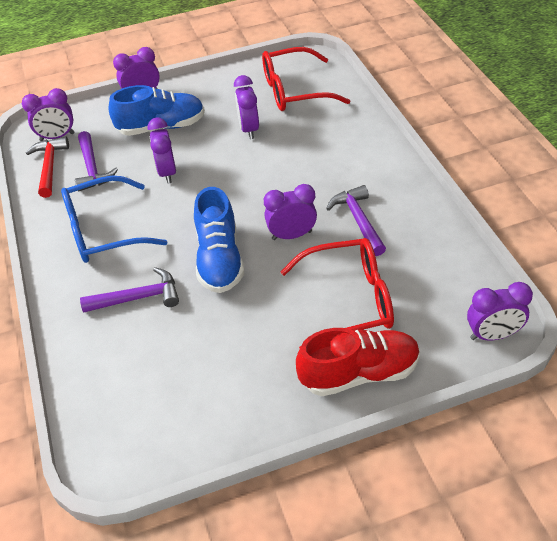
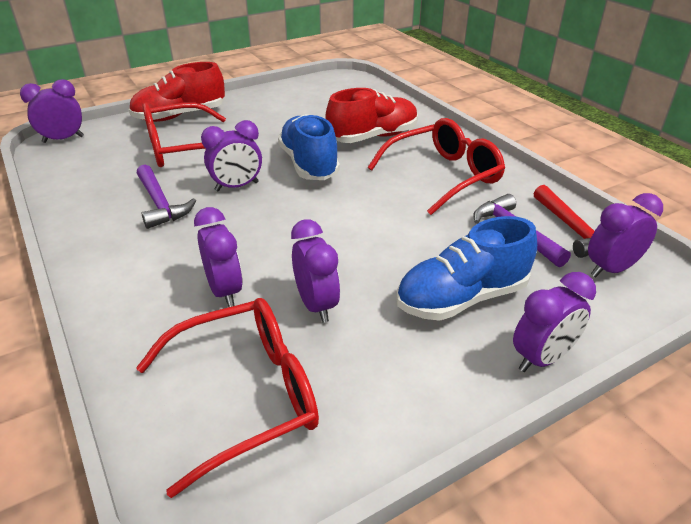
camera: 165 degrees right, 10 degrees down
blue glasses [61,175,167,263] -> red glasses [368,118,505,215]
purple hammer [80,267,179,313] -> red shoe [326,88,418,143]
purple clock [148,118,176,184] -> purple clock moved to [194,207,243,307]

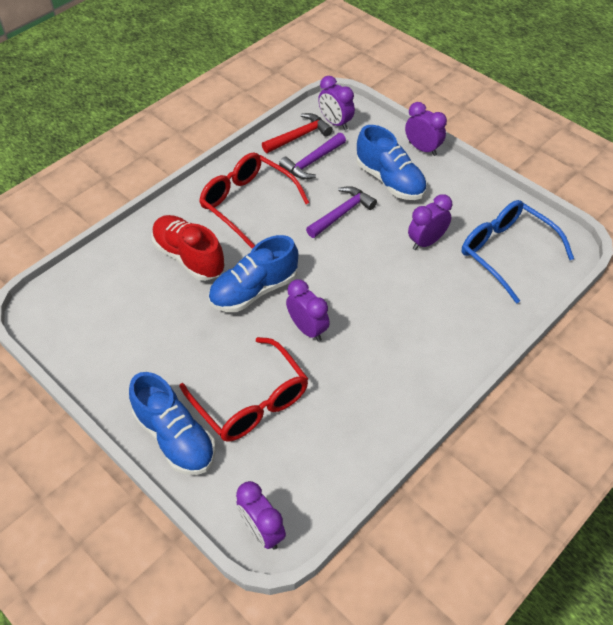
camera: 105 degrees left, 15 degrees up
red shoe [129,62,225,122] -> blue shoe [129,372,216,475]
purple hammer [136,165,196,229] -> purple hammer moved to [306,186,377,238]
red glasses [136,298,319,498] -> blue glasses [462,200,574,304]
purple clock [194,207,243,307] -> none

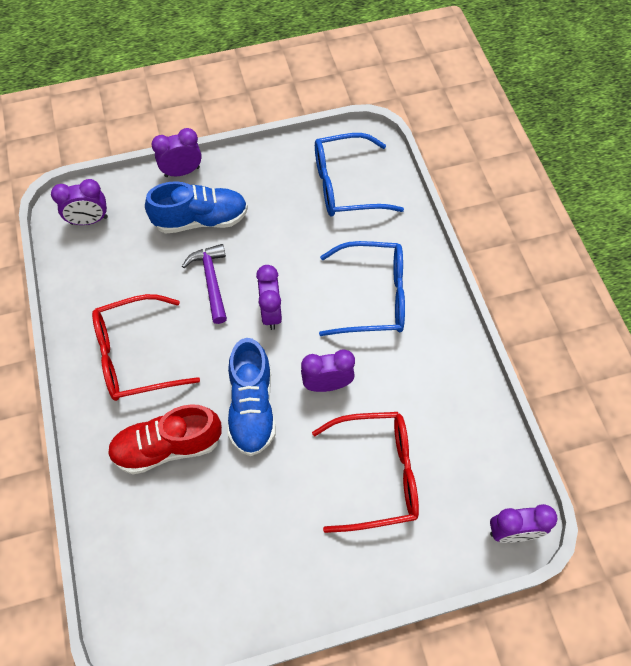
camera: 60 degrees left, 10 degrees up
blue shoe [129,372,216,475] -> none
red hammer [262,113,333,153] -> none
purple hammer [279,133,346,179] -> none
purple clock [408,194,452,250] -> purple clock moved to [256,265,282,330]
none -> blue glasses [319,241,405,336]

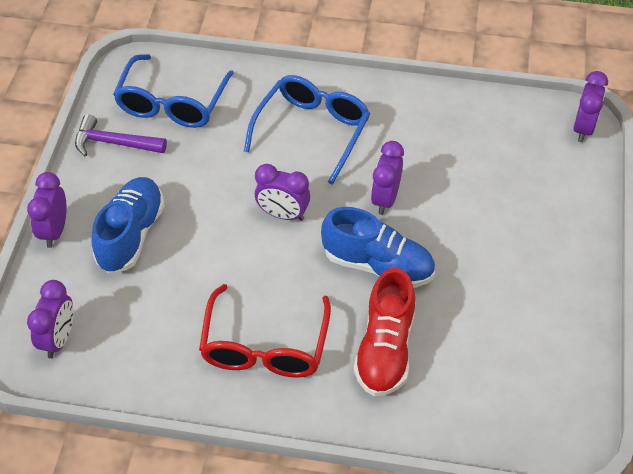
camera: 65 degrees left, 10 degrees down
purple hammer [182,244,227,324] -> purple hammer moved to [75,114,167,156]
red glasses [312,412,419,533] -> none

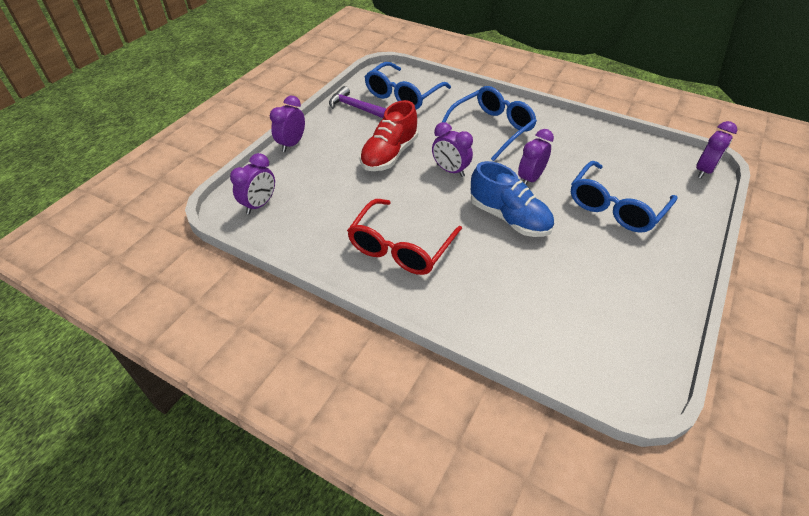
camera: 20 degrees right, 5 degrees down
blue shoe [92,177,165,273] -> none
red shoe [354,268,415,397] -> red shoe moved to [359,100,418,171]
none -> blue glasses [571,161,678,233]

